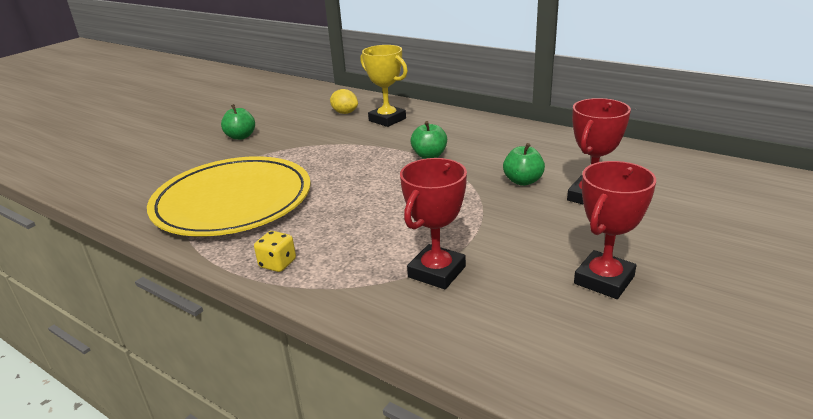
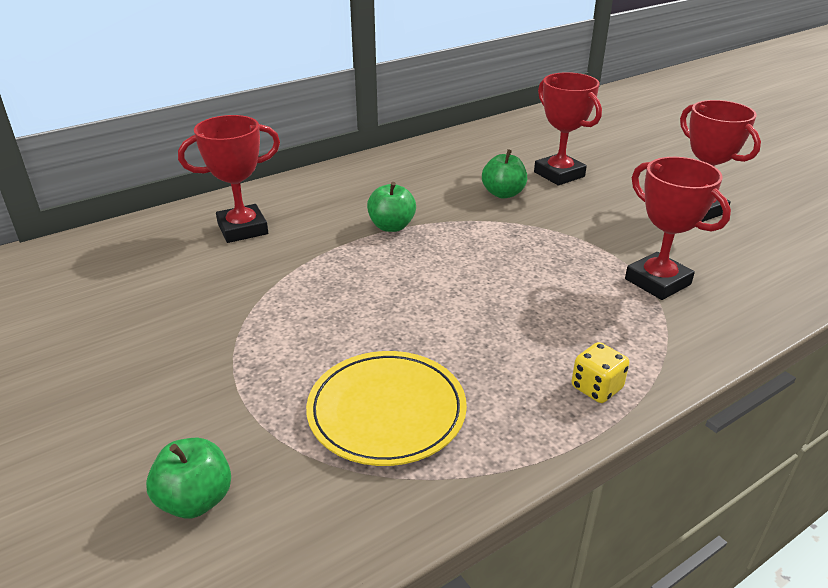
camera: 70 degrees left, 5 degrees up
yellow plate [147,156,311,236] -> yellow plate [306,351,467,466], size x0.59
green apple [221,104,255,140] -> green apple moved to [146,438,231,519]
yellow lemon [330,89,358,114] -> none
yellow trophy [361,45,408,127] -> red trophy [178,115,280,243]

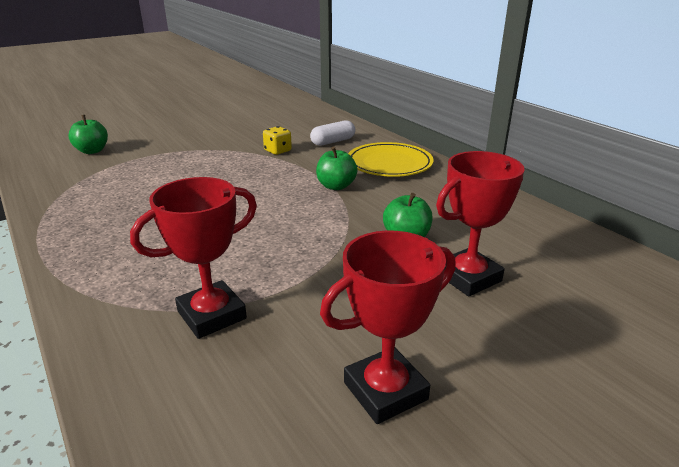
camera: 90 degrees right, 5 degrees down
red trophy [178,115,280,243] -> white capsule [310,120,355,146]
yellow plate [306,351,467,466] -> yellow plate moved to [348,142,434,177]
yellow dice [572,342,629,403] -> yellow dice moved to [263,126,292,155]

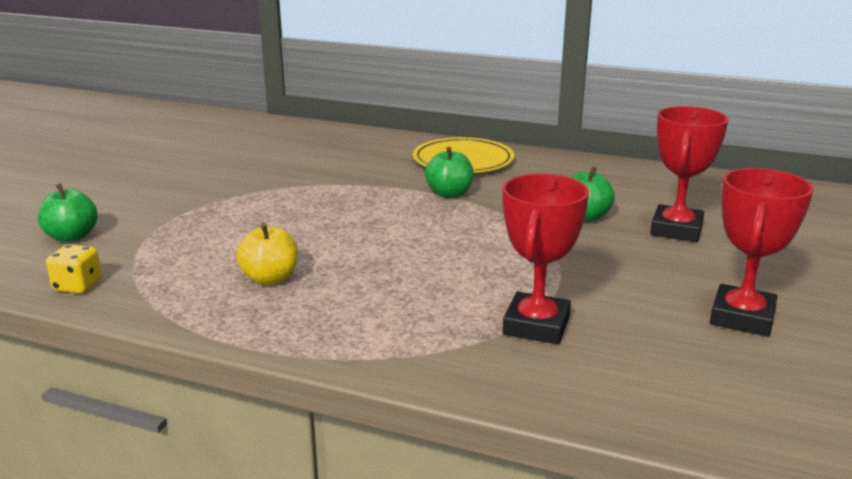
camera: 35 degrees left, 5 degrees down
yellow dice [263,126,292,155] -> yellow dice moved to [46,244,102,293]
white capsule [310,120,355,146] -> none
none -> yellow apple [237,223,298,285]

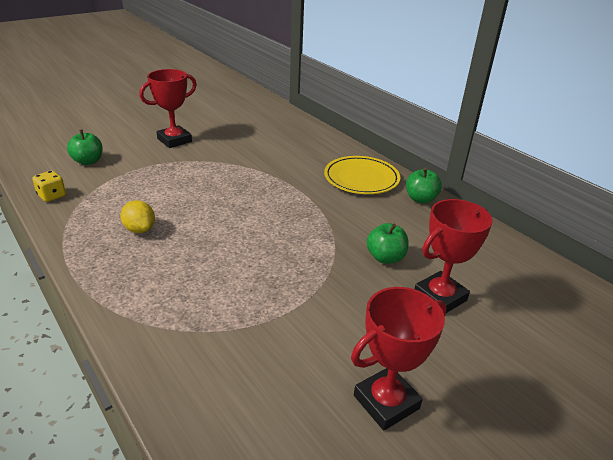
camera: 30 degrees right, 10 degrees up
yellow apple [237,223,298,285] -> yellow lemon [120,200,155,233]
green apple [425,147,473,198] -> green apple moved to [406,168,442,204]
red trophy [502,174,589,344] -> red trophy moved to [139,69,197,148]

